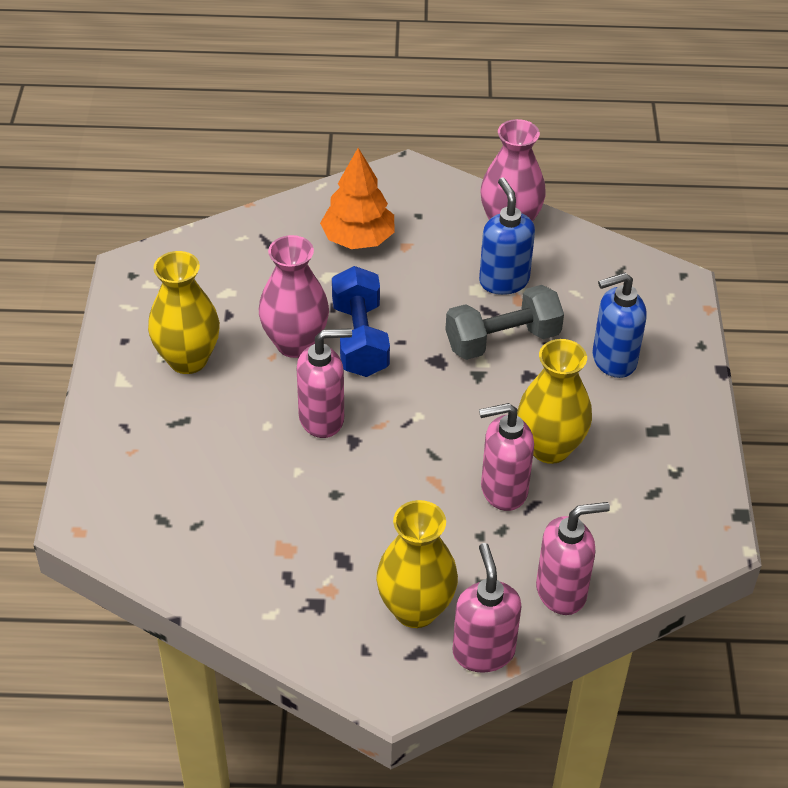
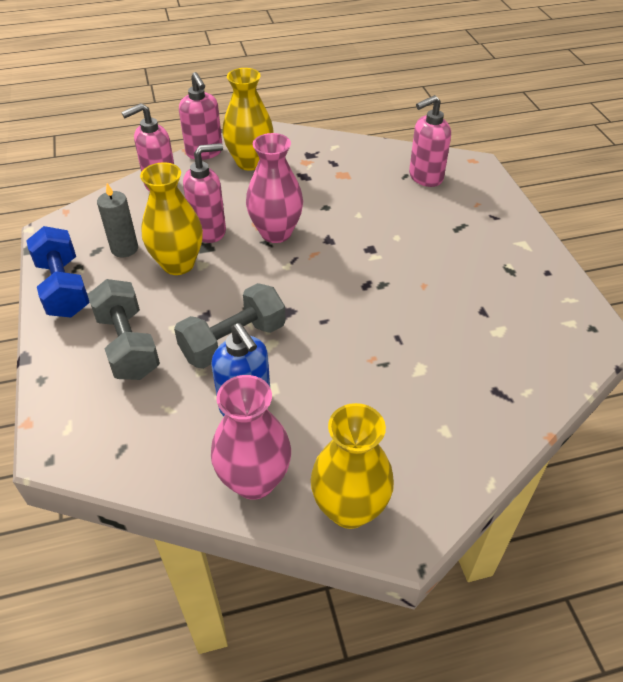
camera: 165 degrees right, 0 degrees up
yellow vase [148,251,220,374] -> yellow vase moved to [311,403,394,529]
pink vase [259,235,329,358] -> pink vase moved to [246,133,303,243]
pink soap dispenser [297,328,352,438] -> pink soap dispenser moved to [409,95,451,187]
orange tree [320,148,395,249] -> none
blue dumbbell [332,266,390,377] -> blue dumbbell moved to [26,226,90,317]
blue soap dispenser [592,273,647,378] -> grey dumbbell [88,279,160,380]
none -> grey candle [97,183,138,258]

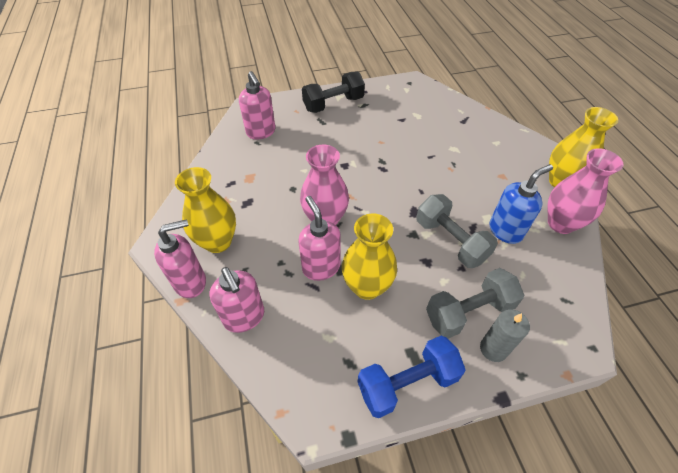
camera: 90 degrees left, 5 degrees up
grey candle [97,183,138,258] -> grey candle moved to [480,309,530,362]
none -> black dumbbell [302,71,365,113]

